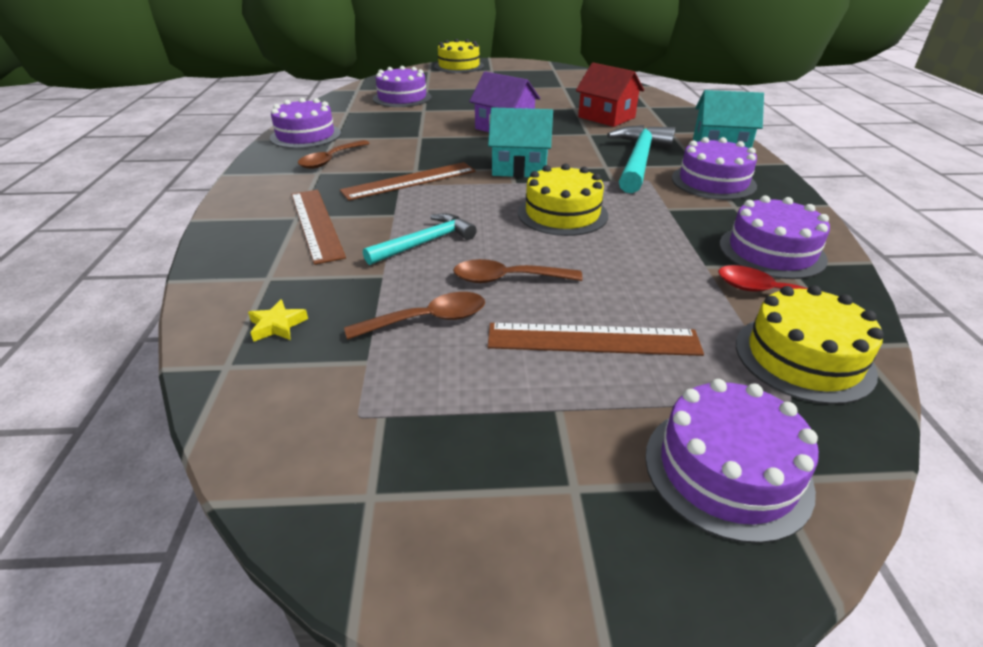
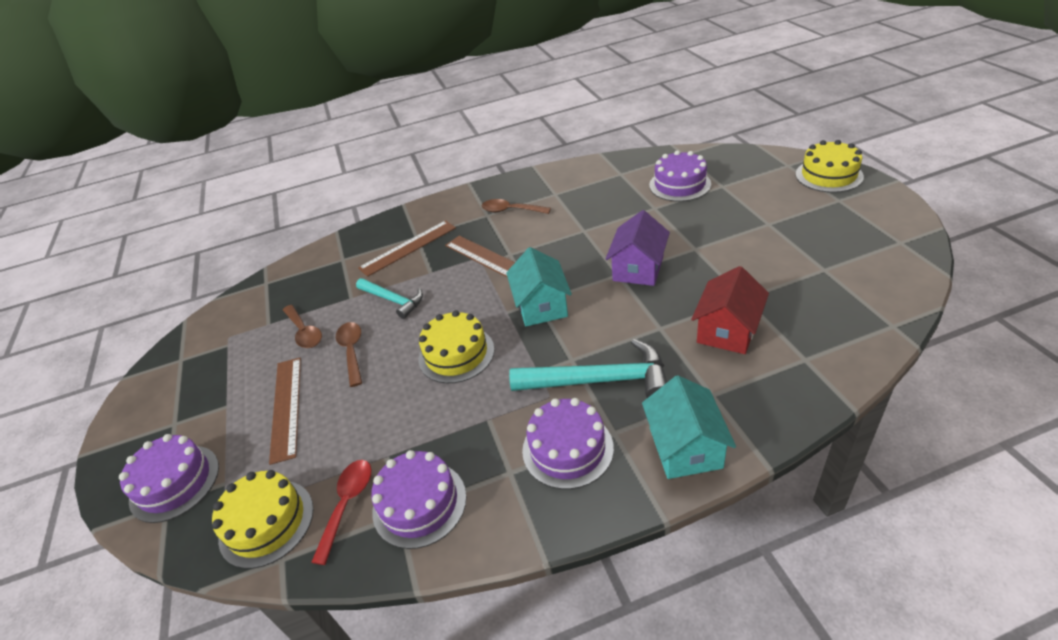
camera: 80 degrees right, 5 degrees up
yellow star [248,299,308,342] -> none
purple cake [270,98,341,149] -> none

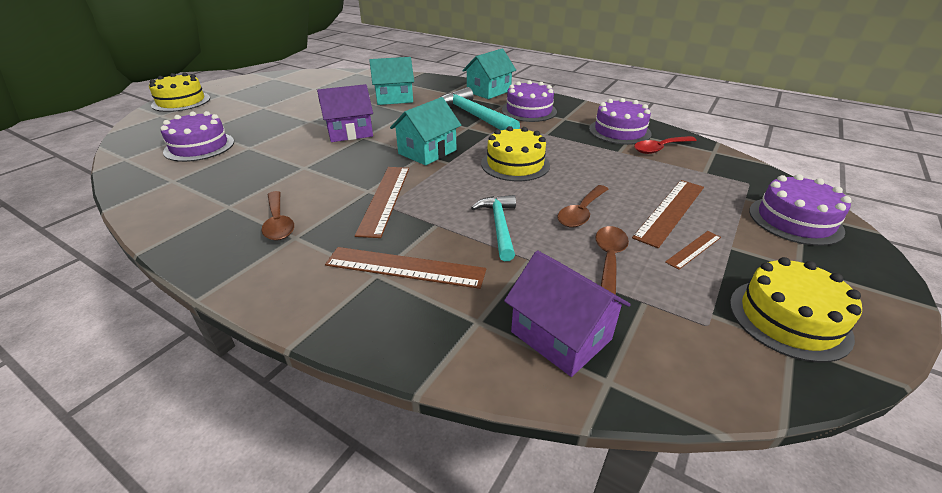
camera: 135 degrees left, 5 degrees down
yellow cake [212,470,314,569] -> yellow cake moved to [730,257,862,363]
red house [691,266,769,354] -> turquoise house [369,57,414,105]
none -> purple house [504,251,631,377]
none -> brown ruler [665,231,721,270]

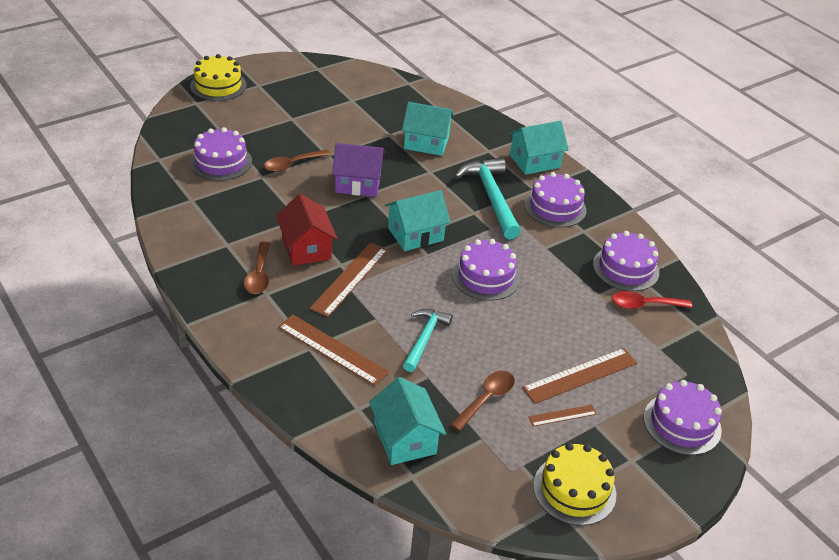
camera: 20 degrees right, 5 degrees up
yellow cake [481,126,550,181] -> purple cake [452,239,520,301]
purple house [504,251,631,377] -> turquoise house [369,377,446,465]
brown spoon [557,185,608,227] -> brown spoon moved to [264,149,331,172]
none -> red house [276,194,338,266]

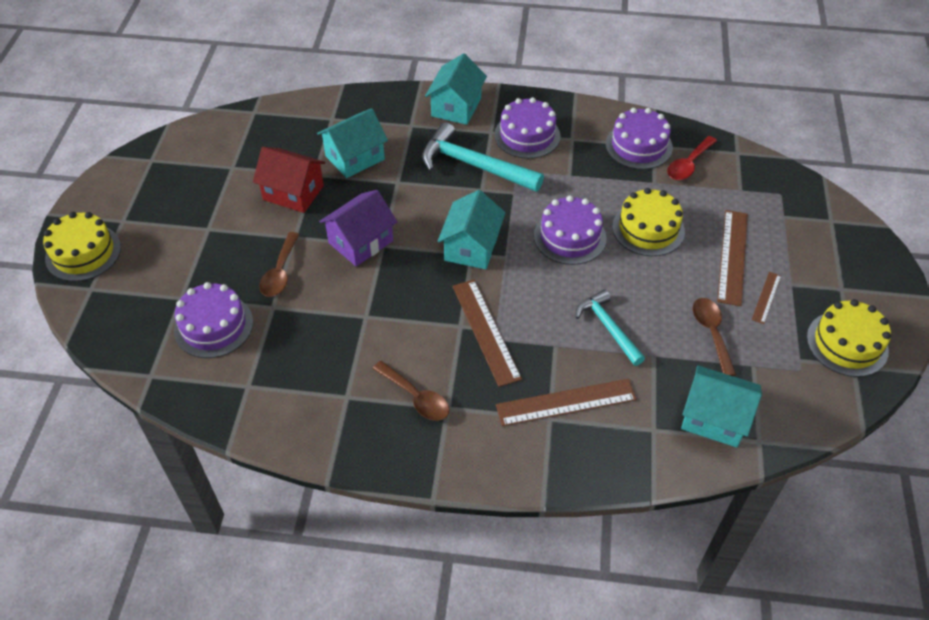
camera: 45 degrees left, 10 degrees up
red house [276,194,338,266] -> red house moved to [253,147,325,213]
purple cake [643,380,722,455] -> none
none -> yellow cake [612,188,685,256]

